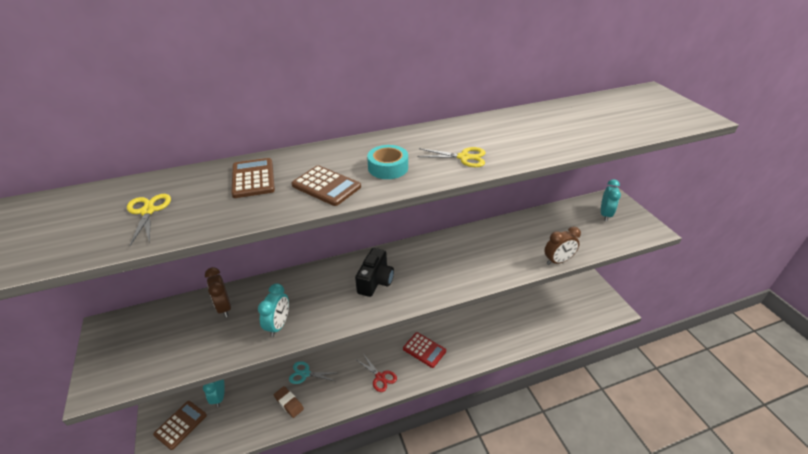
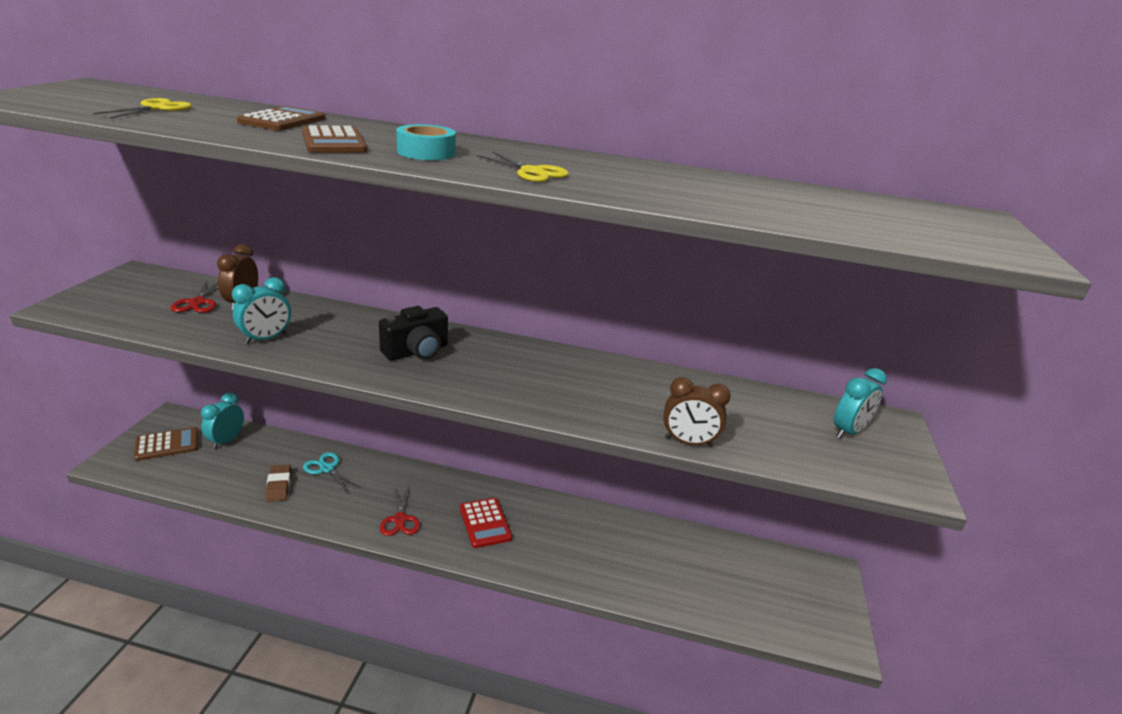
camera: 30 degrees right, 10 degrees down
none -> red scissors [171,280,218,313]

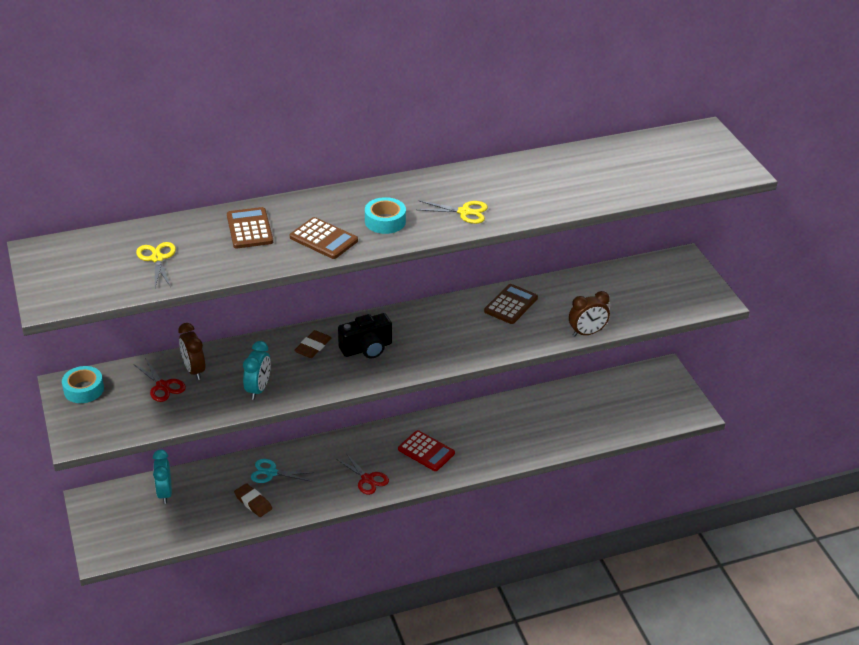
camera: 30 degrees left, 10 degrees up
brown calculator [134,427,198,461] -> brown calculator moved to [484,284,538,324]
black camera [379,306,448,361] -> black camera turned 45 degrees clockwise [338,313,392,358]
turquoise clock [834,368,887,439] -> none
none -> turquoise tape [62,366,104,403]
none -> brown eraser [294,330,331,358]

